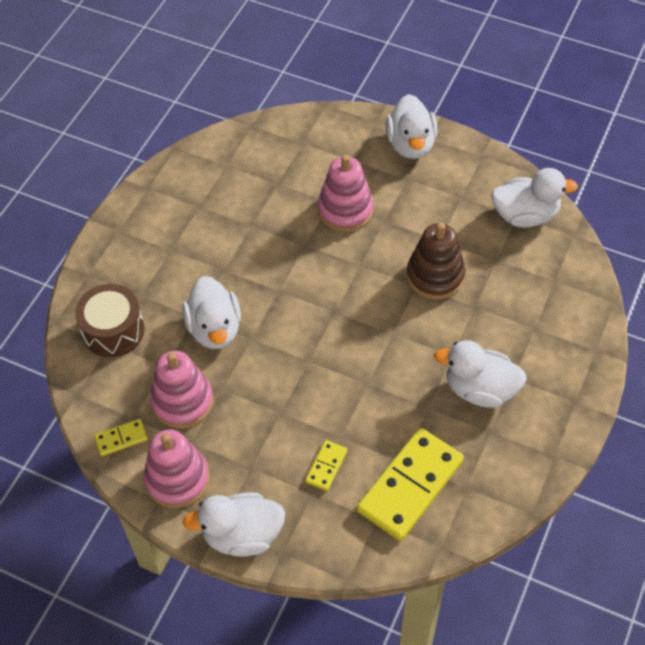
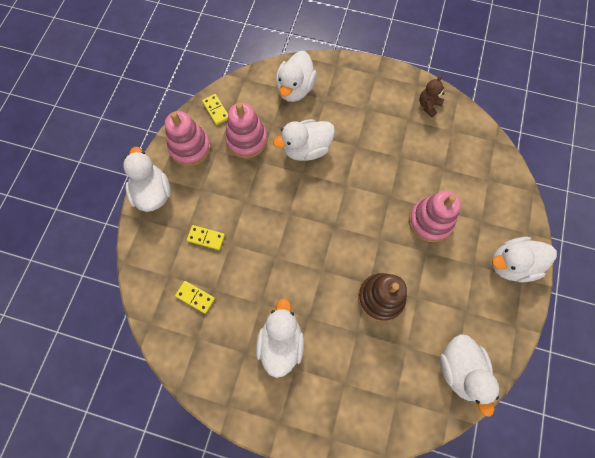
camera: 80 degrees right, 15 degrees up
brown drum [75,284,145,357] -> white duck [276,51,317,102]
yellow domino [357,428,464,541] -> yellow domino [175,281,215,314], size x0.45
none -> brown teddy bear [419,75,444,117]

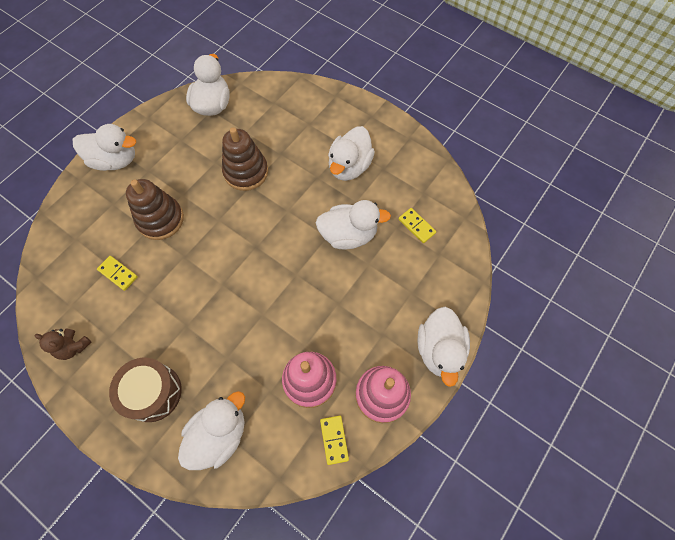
camera: 160 degrees left, 5 degrees down
yellow domino [187,225,225,250] -> yellow domino moved to [97,256,138,291]
white duck [273,119,335,161] -> white duck moved to [316,200,391,249]
pink stacking toy [409,191,461,242] -> brown stacking toy [126,179,184,240]
brown teddy bear [419,75,444,117] -> brown teddy bear turned 60 degrees clockwise [35,329,91,360]
none -> brown drum [109,357,182,422]

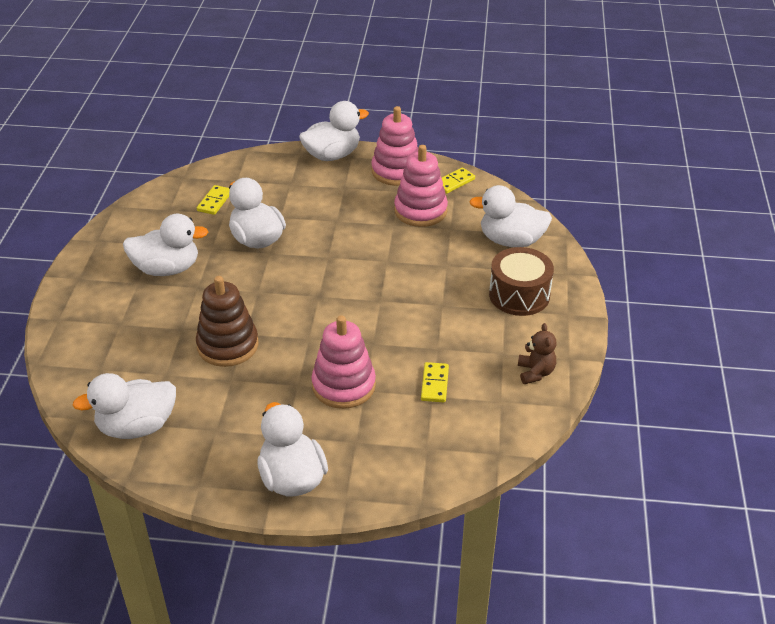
camera: 120 degrees left, 25 degrees down
brown stacking toy [126,179,184,240] -> pink stacking toy [311,315,376,409]

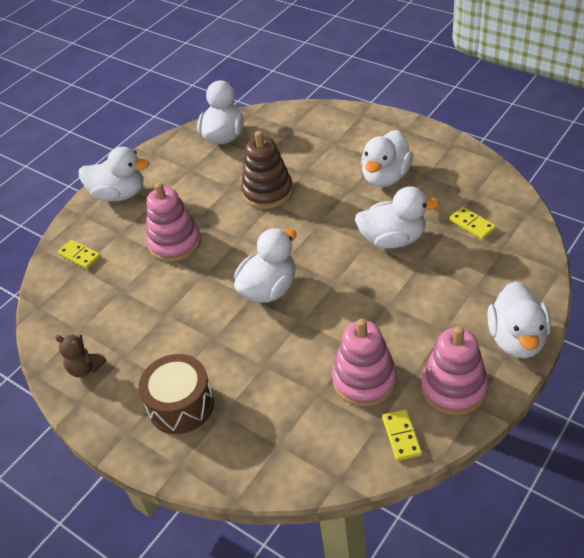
camera: 125 degrees right, 5 degrees up
yellow domino [421,362,449,402] -> yellow domino moved to [58,240,101,269]
white duck [469,185,552,247] -> white duck moved to [234,228,297,303]

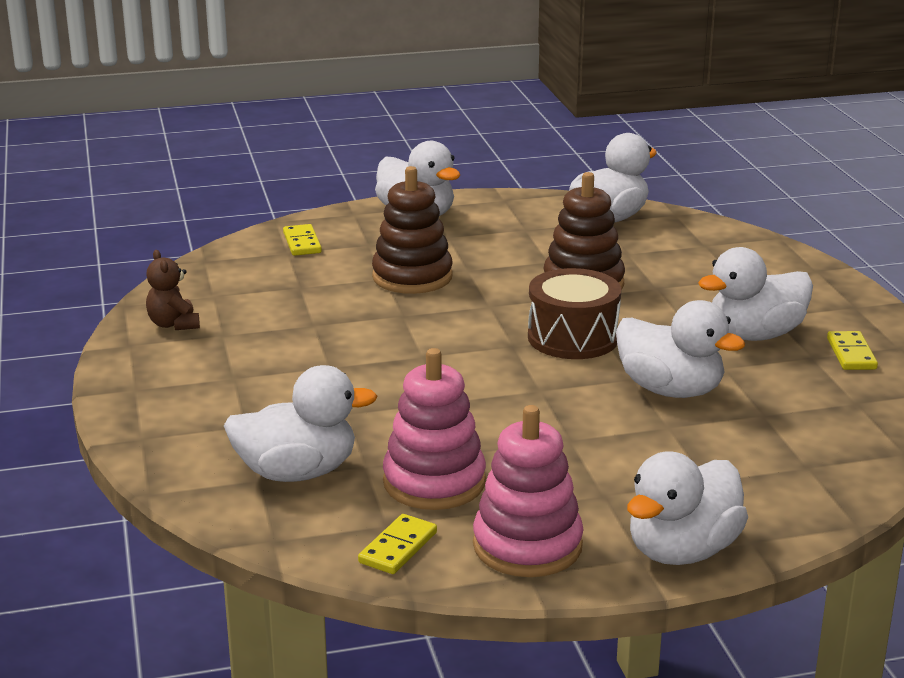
camera: 35 degrees right, 20 degrees down
brown drum [139,354,214,434] -> brown drum moved to [528,268,621,359]
pink stacking toy [146,183,201,262] -> brown stacking toy [372,166,453,294]
white duck [234,228,297,303] -> white duck moved to [224,365,377,482]
yellow domino [450,207,496,240] -> yellow domino moved to [827,331,878,370]

